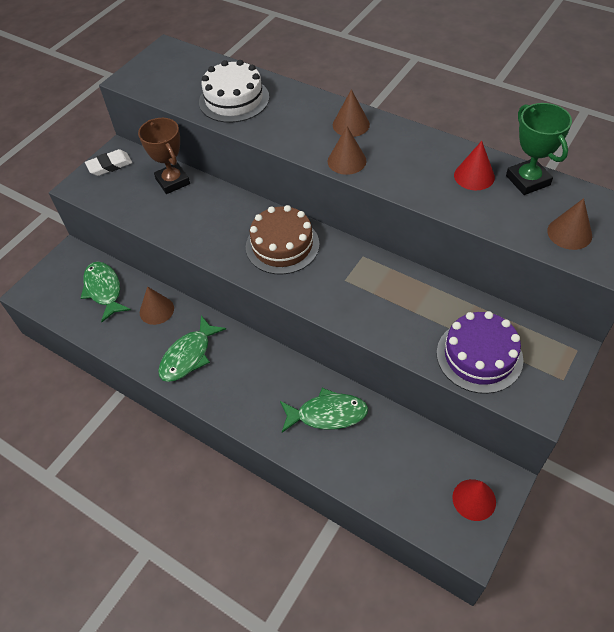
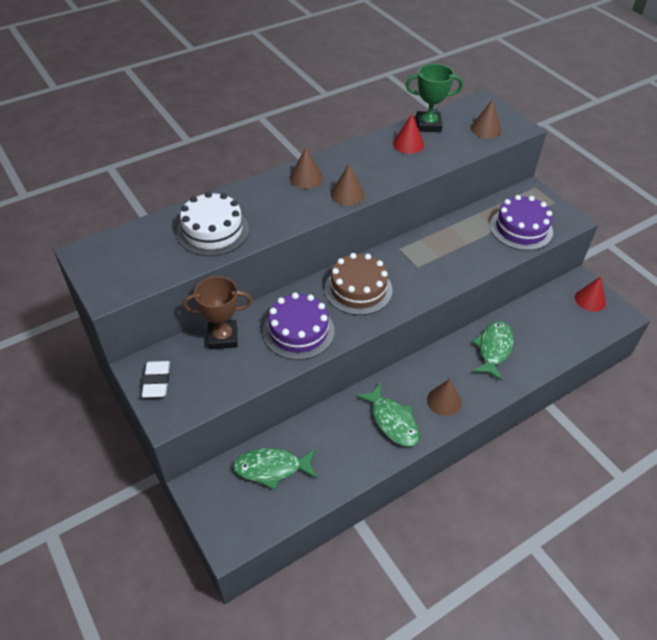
camera: 70 degrees left, 5 degrees down
brown cone [140,286,174,325] -> brown cone moved to [427,379,462,416]
none -> purple cake [263,293,335,360]

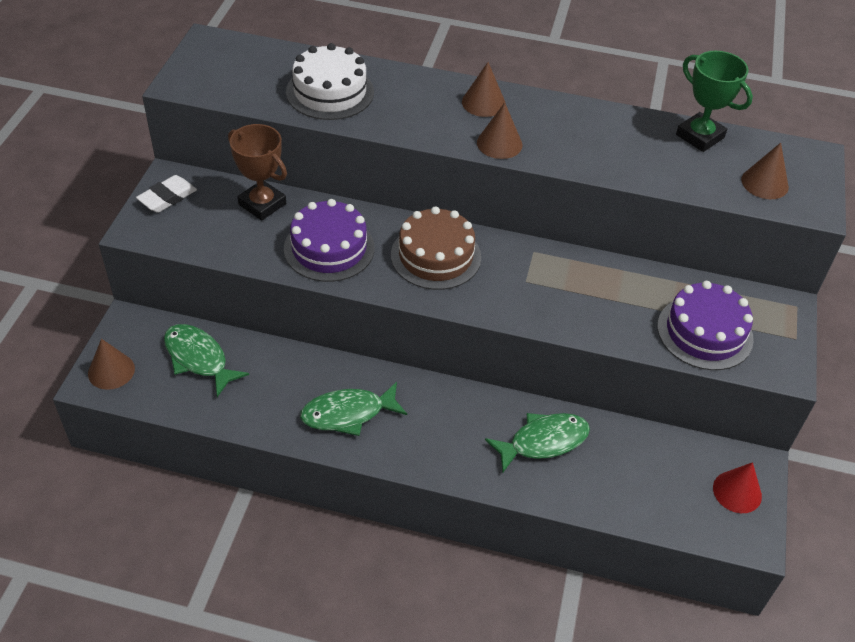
camera: 45 degrees right, 0 degrees up
green fish [356,382,420,447] -> green fish turned 60 degrees clockwise [300,382,407,436]
red cone [393,114,424,154] -> none
brown cone [427,379,462,416] -> brown cone moved to [88,339,135,390]

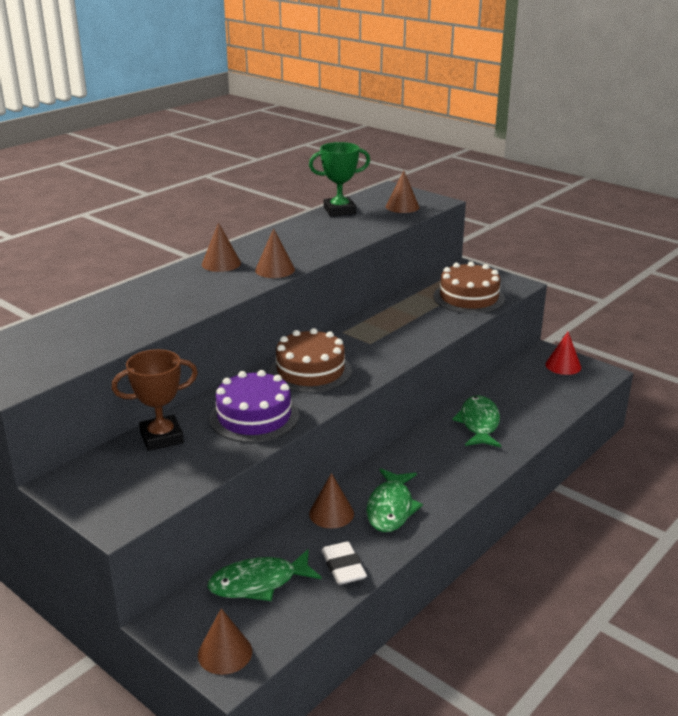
camera: 60 degrees left, 20 degrees down
white eraser [136,175,197,213] -> white eraser moved to [321,542,367,585]
white cake [286,43,374,120] -> none
purple cake [657,281,754,370] -> brown cake [434,261,505,314]
none -> brown cone [309,473,354,528]

